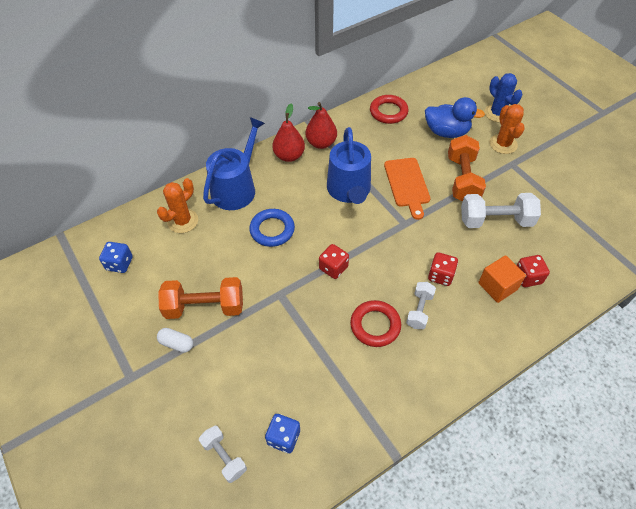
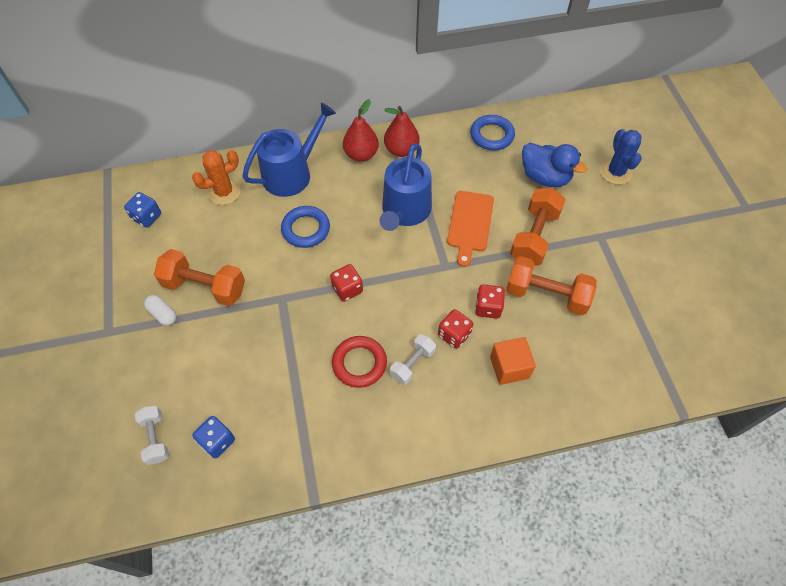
camera: 20 degrees right, 5 degrees up
red ring [370,95,408,124] -> blue ring [470,115,515,150]
white dumbbell [461,193,541,228] -> orange dumbbell [506,256,597,315]
orange cactus [489,104,525,154] -> none
red dice [517,255,550,287] -> red dice moved to [475,284,505,319]

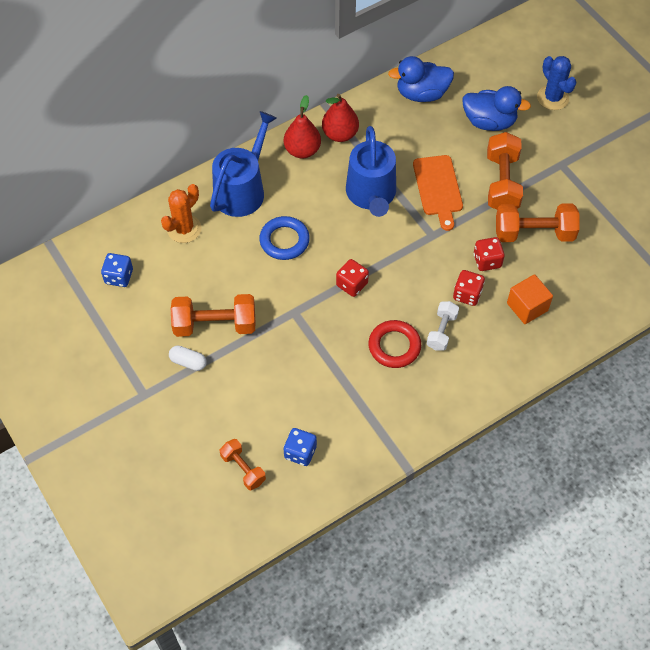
camera: 20 degrees left, 0 degrees up
white dumbbell [135,406,169,465] -> orange dumbbell [220,439,266,490]
blue ring [470,115,515,150] -> blue duck [388,56,454,102]

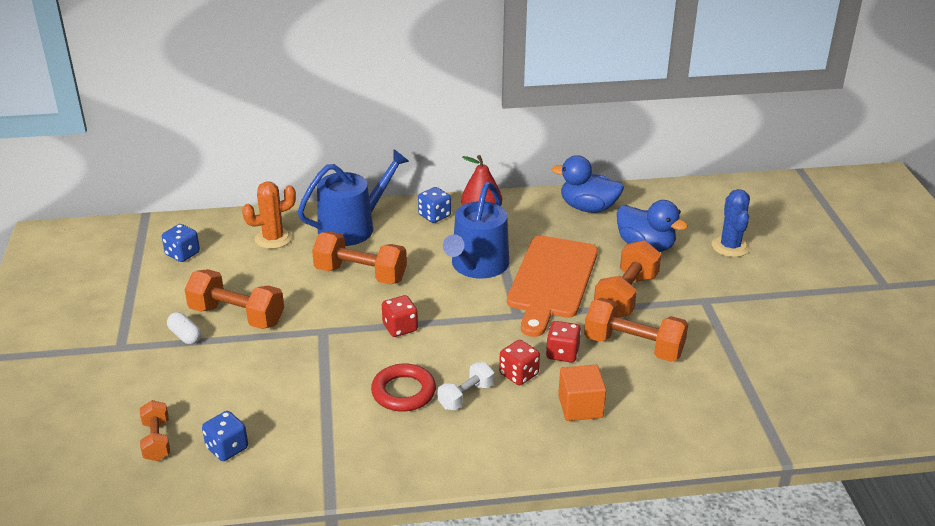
camera: 25 degrees right, 25 degrees down
blue ring [259,216,310,260] -> orange dumbbell [312,232,407,284]
red pear [284,95,321,158] -> blue dice [418,187,451,223]
orange cutting board [413,155,463,231] -> orange cutting board [507,236,598,337], size x1.53

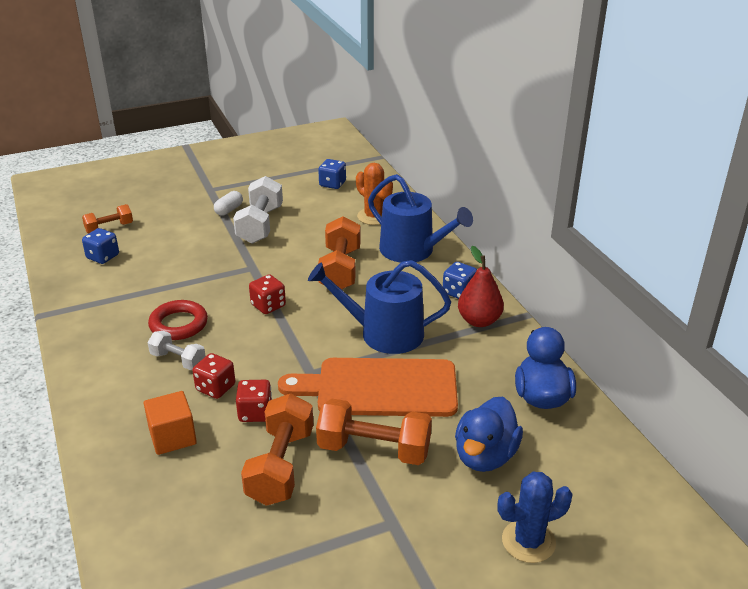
camera: 75 degrees right, 0 degrees up
orange dumbbell [184,269,284,329] -> white dumbbell [233,176,283,244]

